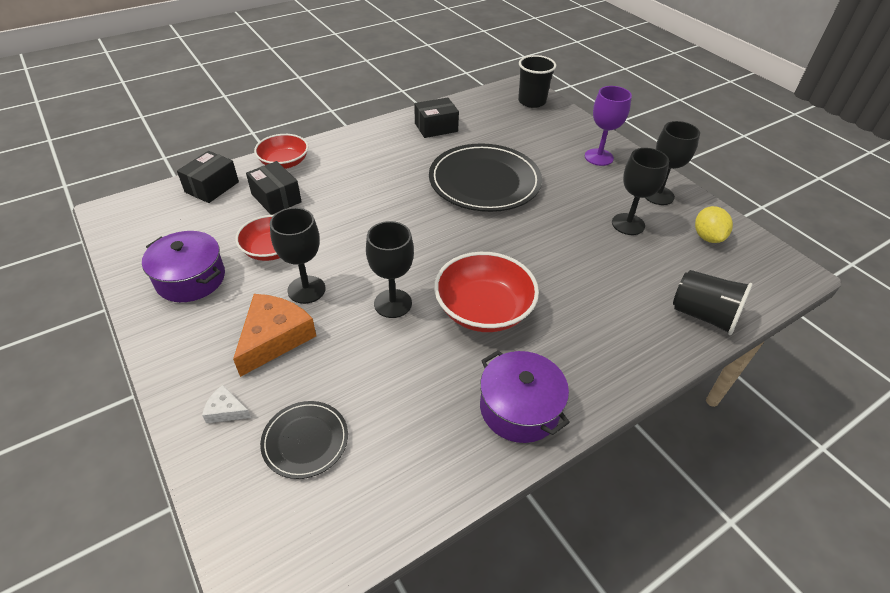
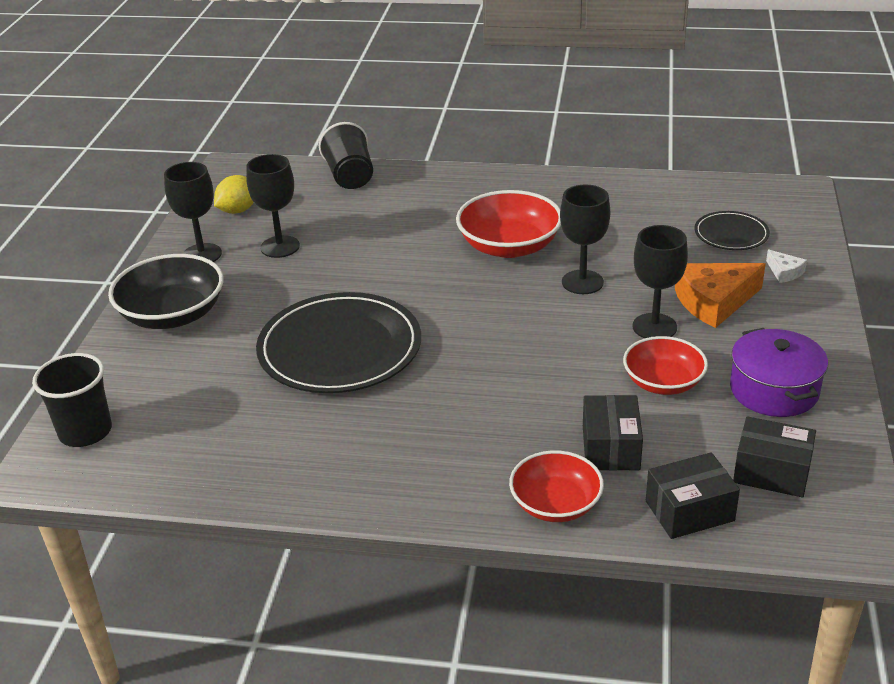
camera: 135 degrees left, 10 degrees down
black box [414,97,459,138] -> black box moved to [733,416,816,497]
purple pot [480,350,570,443] -> none
purple goblet [585,86,632,166] -> black bowl [108,254,224,329]

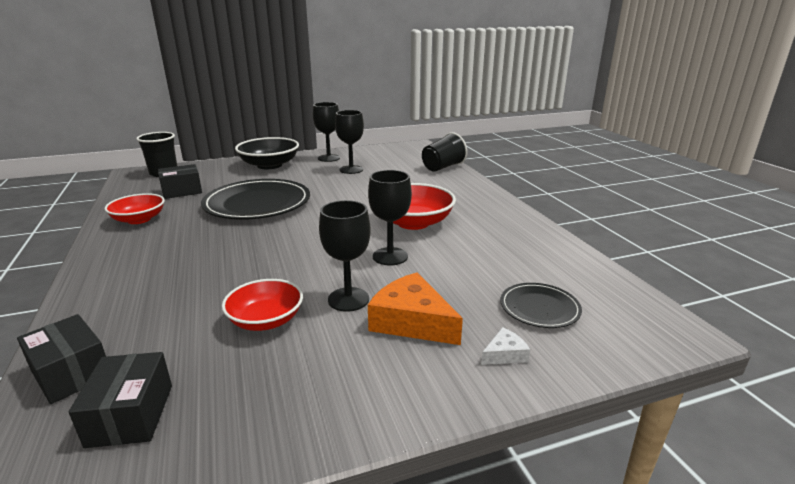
camera: 60 degrees right, 10 degrees down
yellow lemon [214,175,254,214] -> none
red bowl [509,450,604,522] -> red bowl moved to [105,193,165,224]
black box [583,395,643,471] -> black box moved to [158,164,202,199]
purple pot [730,328,828,417] -> none
white cheese [766,250,807,283] -> white cheese turned 150 degrees counterclockwise [481,327,530,365]

